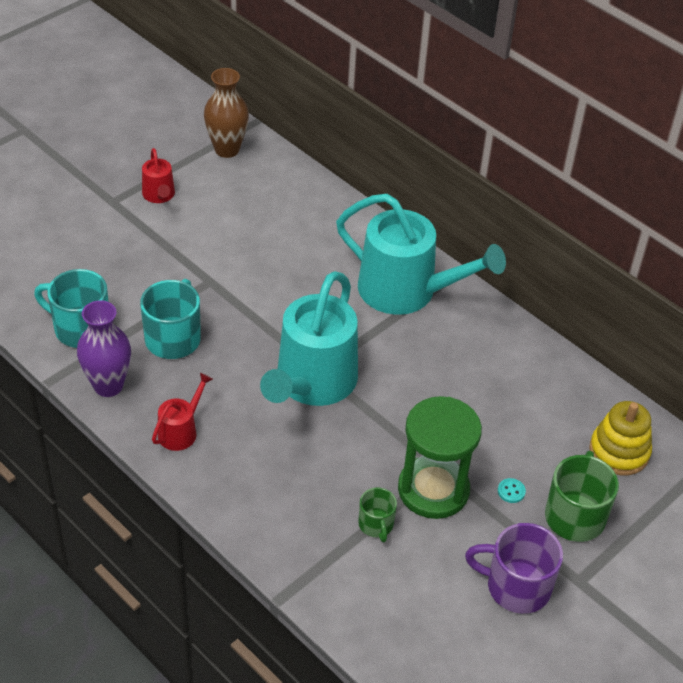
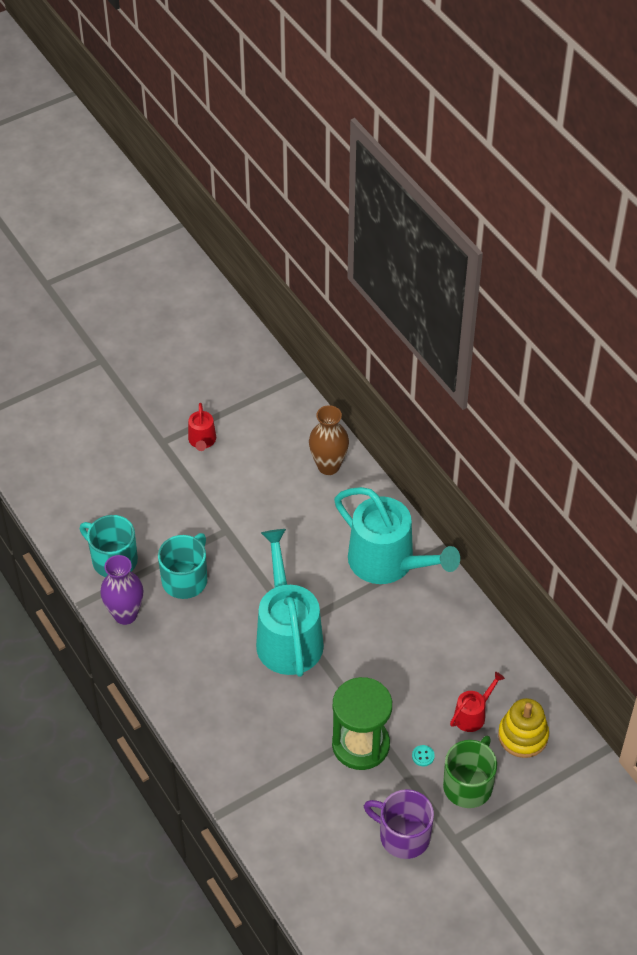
camera: 15 degrees right, 5 degrees up
red watering can [152,373,213,451] -> red watering can moved to [450,672,505,732]
brown vase [204,68,249,158] -> brown vase moved to [309,405,349,475]
turquoise watering can [260,271,358,406] -> turquoise watering can turned 135 degrees clockwise [256,529,324,677]
green mug [358,488,397,542] -> none

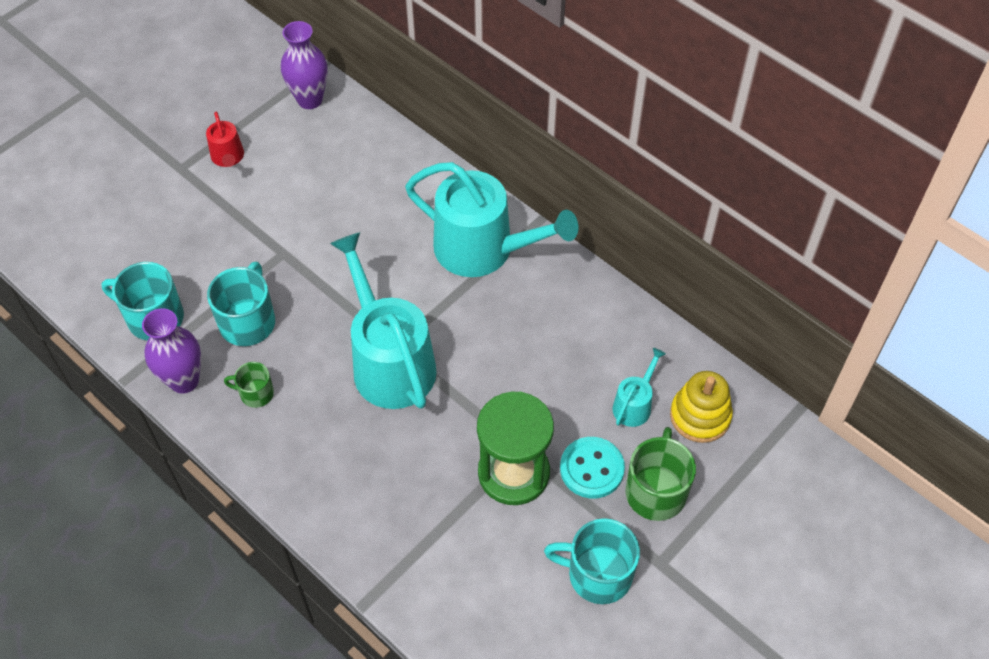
camera: 15 degrees left, 5 degrees up
brown vase [309,405,349,475] -> none
purple mug [364,789,434,859] -> turquoise mug [544,518,640,604]
turquoise button [412,745,435,766] -> turquoise button [560,437,625,498], size x2.31
red watering can [450,672,505,732] -> turquoise watering can [613,348,666,427]
none -> green mug [224,362,274,408]
none -> purple vase [281,21,327,109]

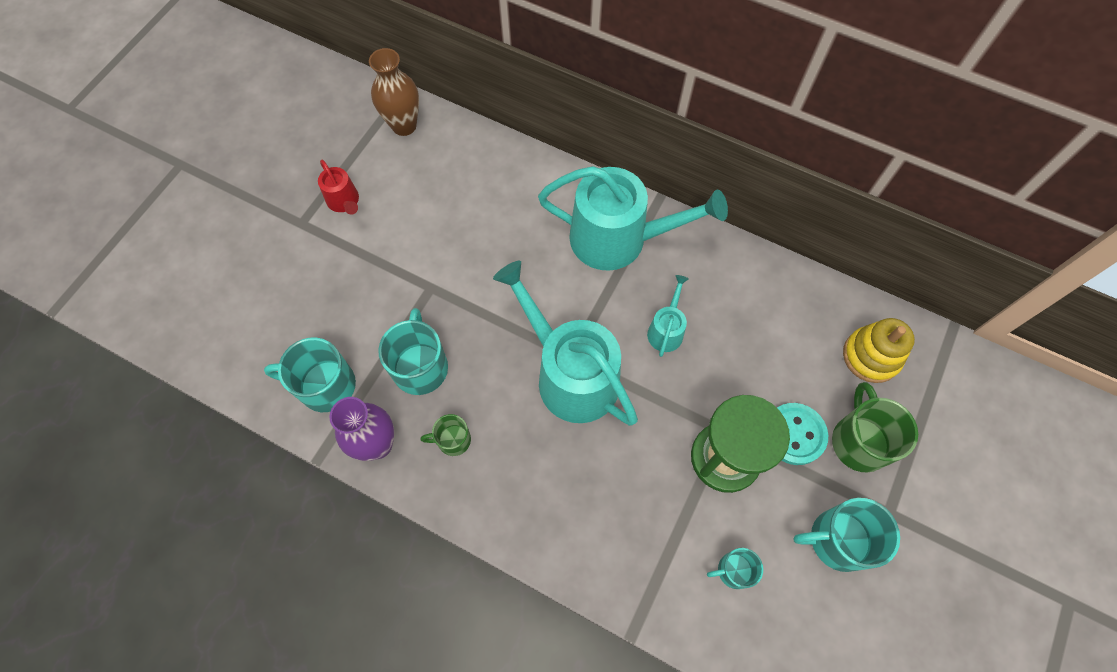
camera: 15 degrees left, 10 degrees up
purple vase [281,21,327,109] -> brown vase [369,48,419,136]
turquoise watering can [613,348,666,427] -> turquoise watering can moved to [647,275,689,357]
none -> turquoise mug [707,548,763,589]

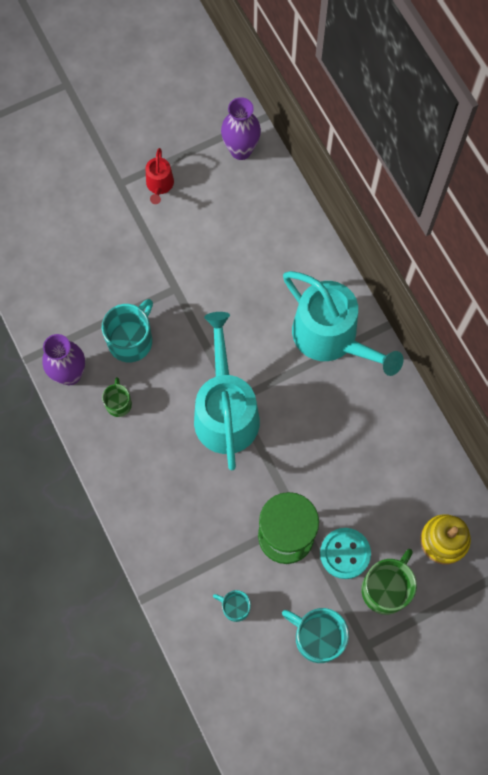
camera: 35 degrees right, 5 degrees up
turquoise mug [264,338,356,412] -> none
brown vase [369,48,419,136] -> purple vase [221,97,261,160]
green mug [421,414,471,456] -> green mug turned 60 degrees clockwise [102,377,132,417]
turquoise watering can [647,275,689,357] -> none

